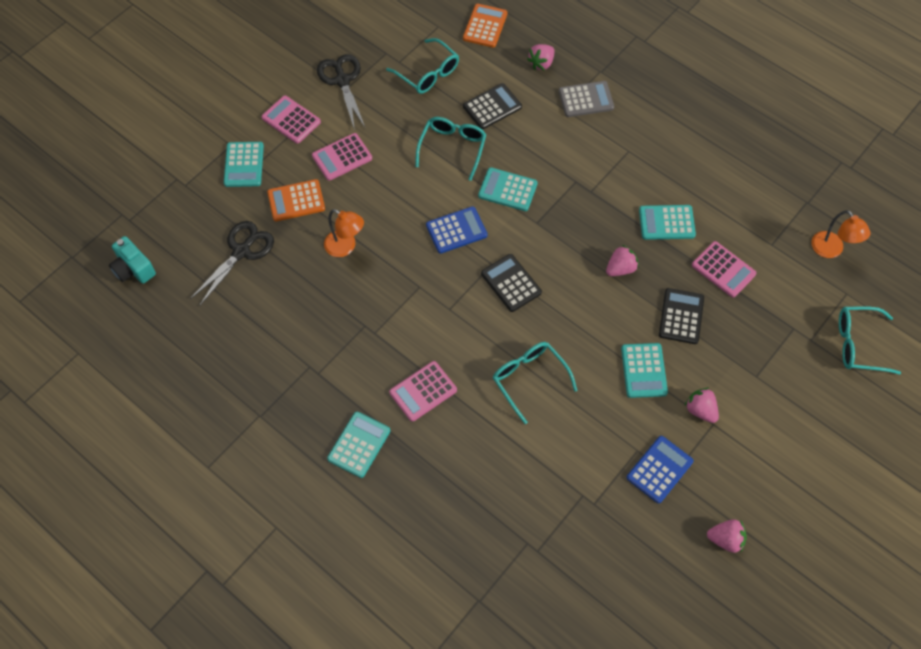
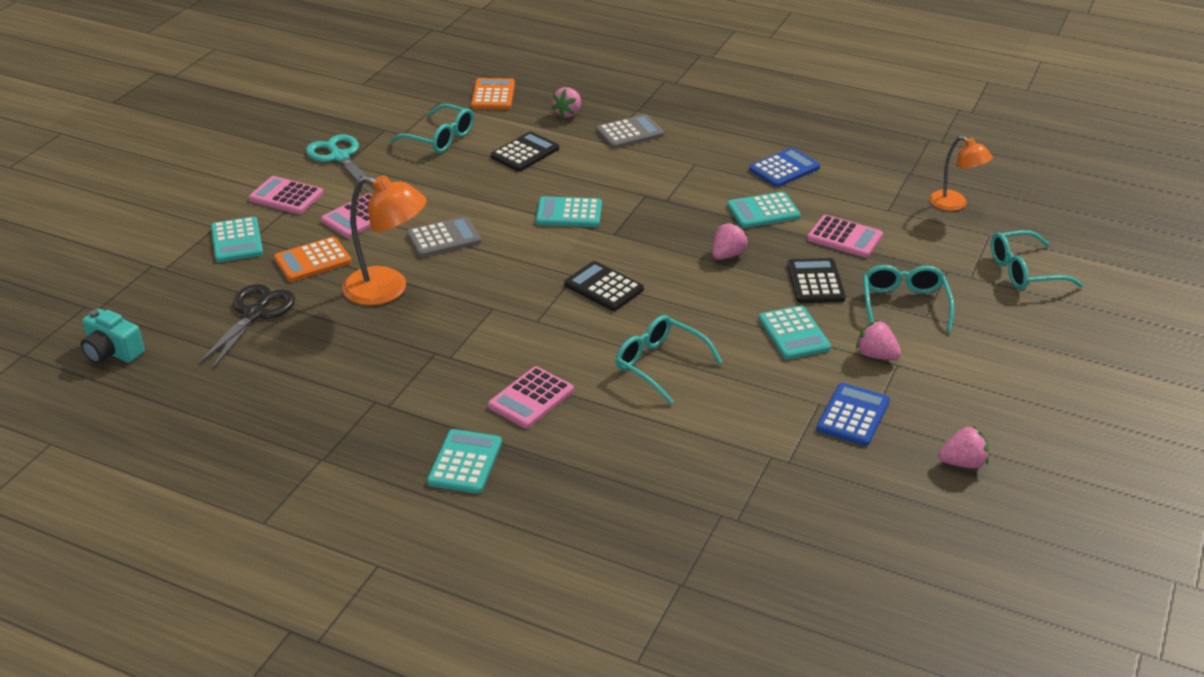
camera: 15 degrees left, 25 degrees down
black scissors [317,54,366,130] -> turquoise scissors [306,134,373,192]
orange lamp [324,209,364,257] -> orange lamp [342,175,427,305], size x1.58
turquoise glasses [415,117,486,181] -> turquoise glasses moved to [863,265,954,332]
blue calculator [426,206,488,254] -> blue calculator moved to [749,148,820,187]
none -> grey calculator [407,216,481,257]

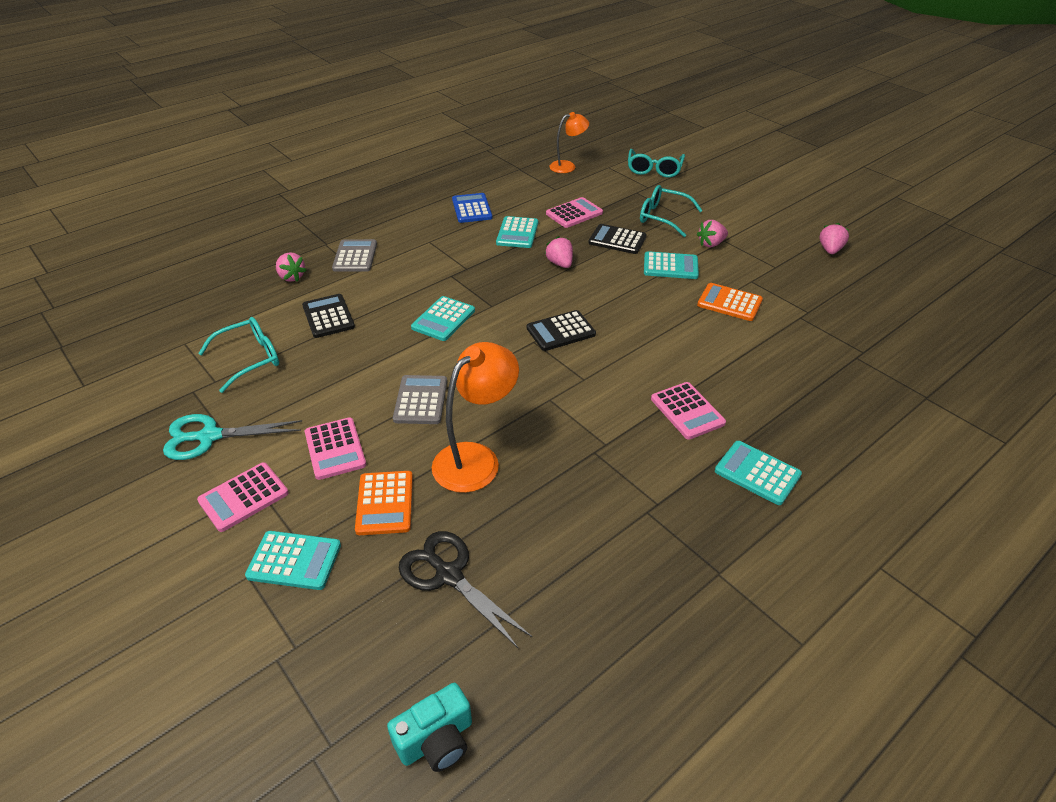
camera: 65 degrees left, 5 degrees up
orange calculator [471,78,515,109] -> orange calculator moved to [697,283,763,321]
turquoise glasses [616,315,723,404] -> none
blue calculator [817,383,890,446] -> none

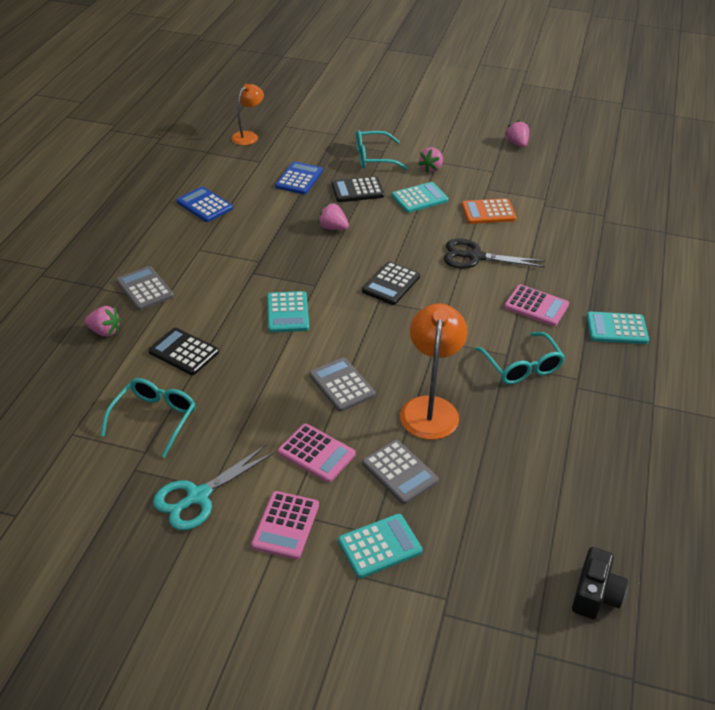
camera: 35 degrees left, 0 degrees up
orange calculator [355,471,413,535] -> grey calculator [362,440,439,504]
turquoise camera [387,683,472,772] -> black camera [572,547,628,619]
black scissors [399,531,532,649] -> black scissors moved to [444,238,545,268]
turquoise calculator [496,216,538,248] -> none
pink calculator [546,197,603,228] -> blue calculator [275,161,323,194]
turquoise glasses [628,149,685,177] -> turquoise glasses moved to [475,332,565,384]

